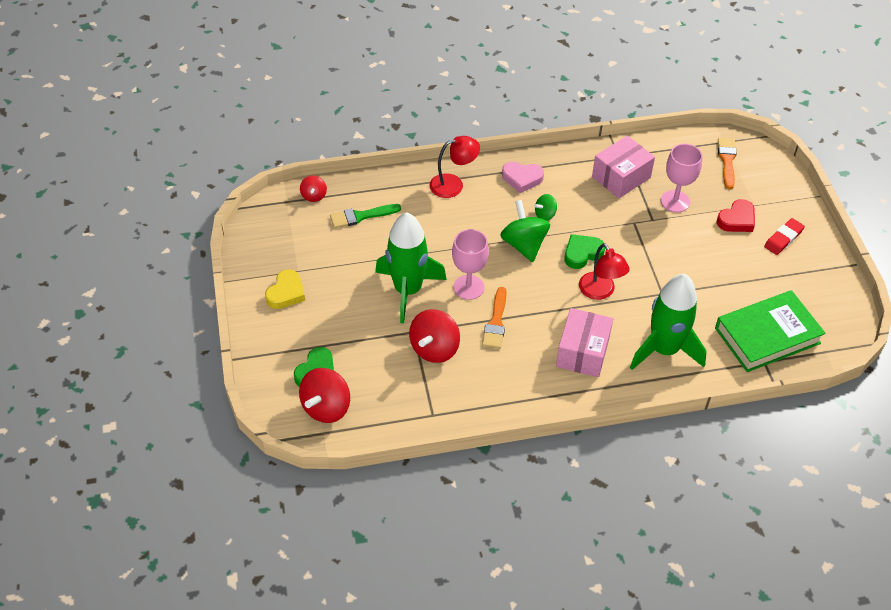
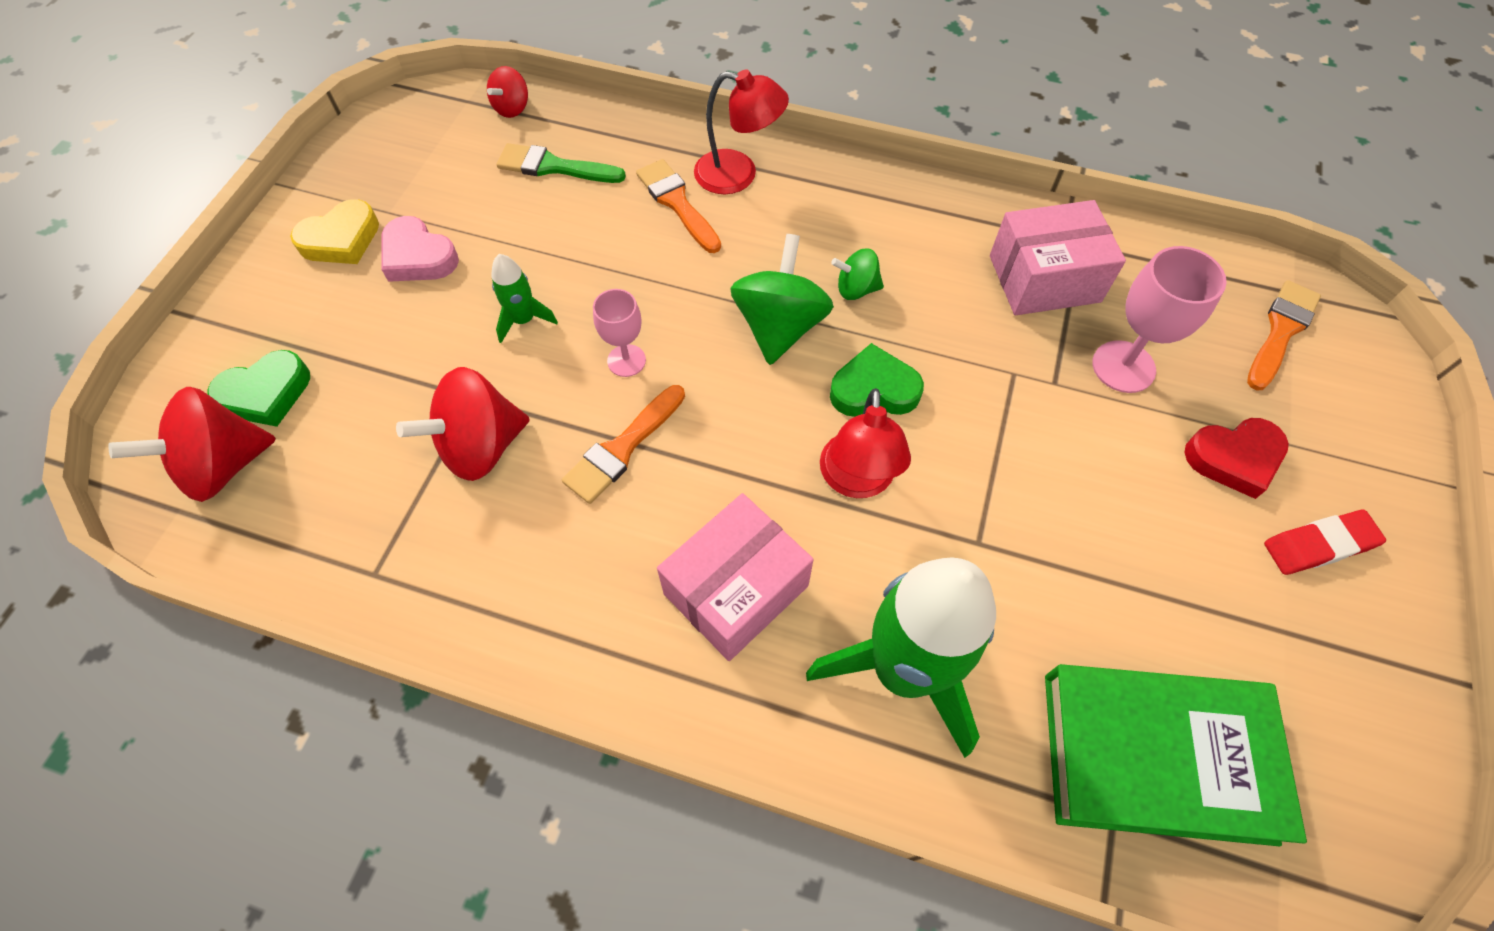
camera: 30 degrees right, 10 degrees up
green rocket [375,212,447,323] -> green rocket [491,254,558,343], size x0.43
pink goblet [452,229,489,300] -> pink goblet [593,289,646,377], size x0.63
pink heart [502,162,544,193] -> pink heart moved to [382,216,459,282]
none -> orange brush [636,159,721,253]

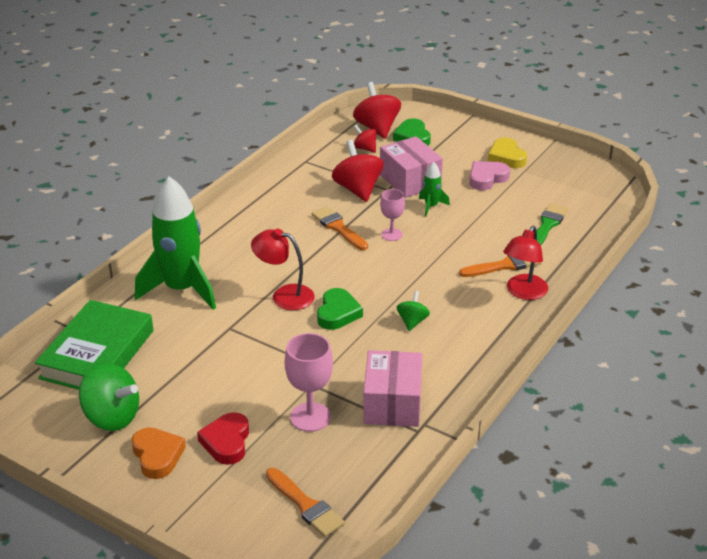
camera: 105 degrees right, 25 degrees down
red spinning top [487,66,528,118] -> red spinning top moved to [354,125,376,153]
pink box [657,493,814,661] -> pink box moved to [380,136,443,198]
green spinning top [730,234,834,365] -> green spinning top moved to [79,363,139,431]
red eraser [1264,510,1386,575] -> orange heart [132,427,186,479]

